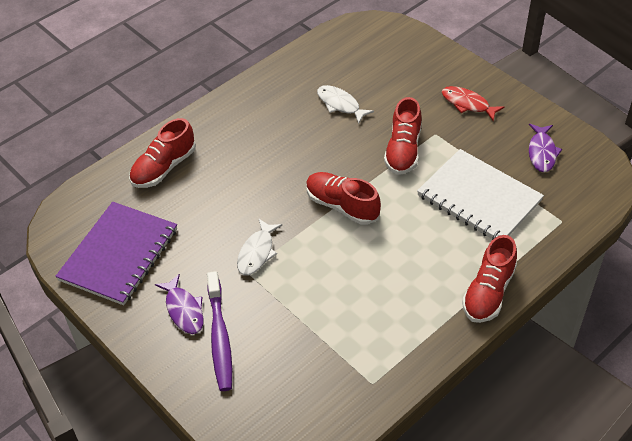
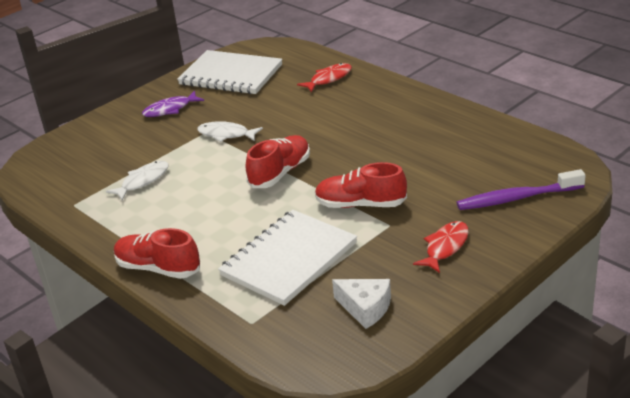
camera: 90 degrees right, 15 degrees down
purple notebook [55,202,177,305] -> white notebook [177,50,283,94]
red shoe [129,118,196,188] -> red fish [297,63,352,93]
purple toothbrush [207,271,232,391] -> purple toothbrush moved to [456,169,586,210]
white fish [317,85,374,124] -> white fish moved to [106,161,169,201]
purple fish [529,124,562,172] -> white cheese [332,279,391,329]

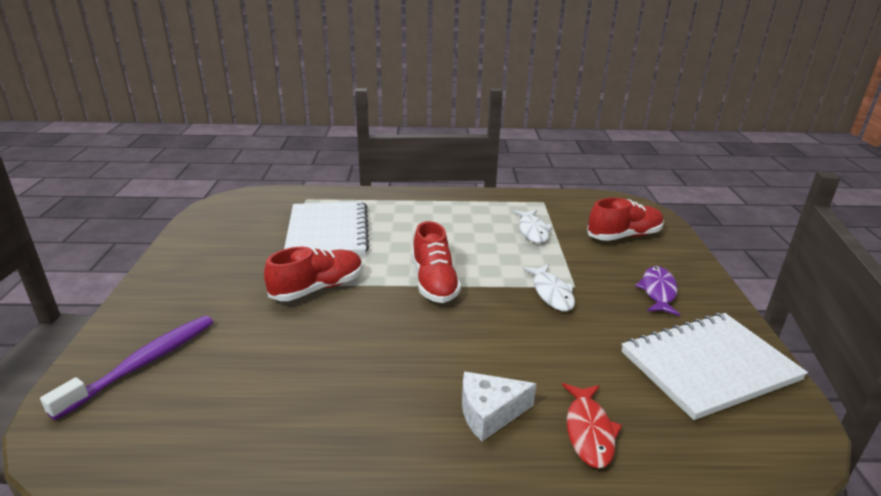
camera: 130 degrees right, 5 degrees down
red shoe [114,228,200,279] -> red shoe moved to [587,198,664,241]
white fish [197,121,263,142] -> white fish turned 105 degrees clockwise [523,264,575,311]
white cheese [332,279,391,329] -> white cheese moved to [462,371,536,441]
red fish [413,221,469,273] -> none

